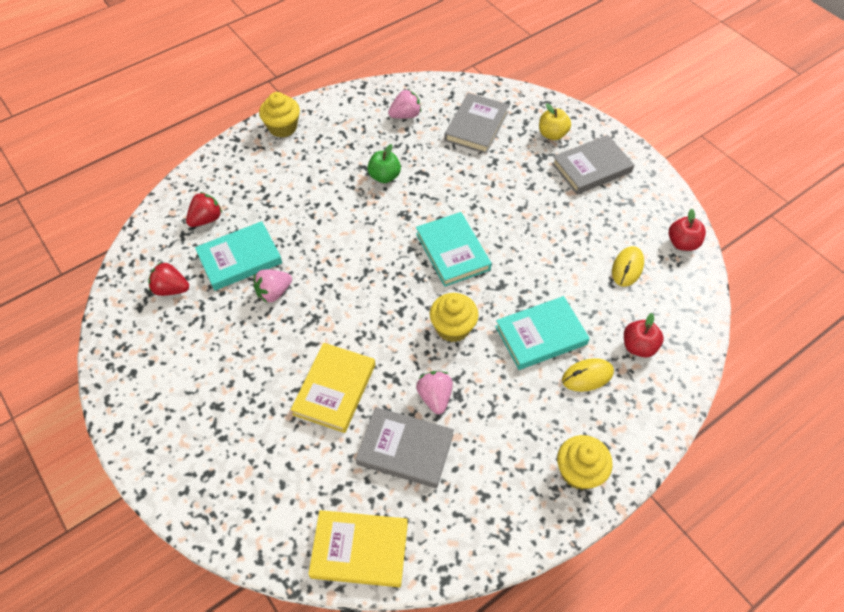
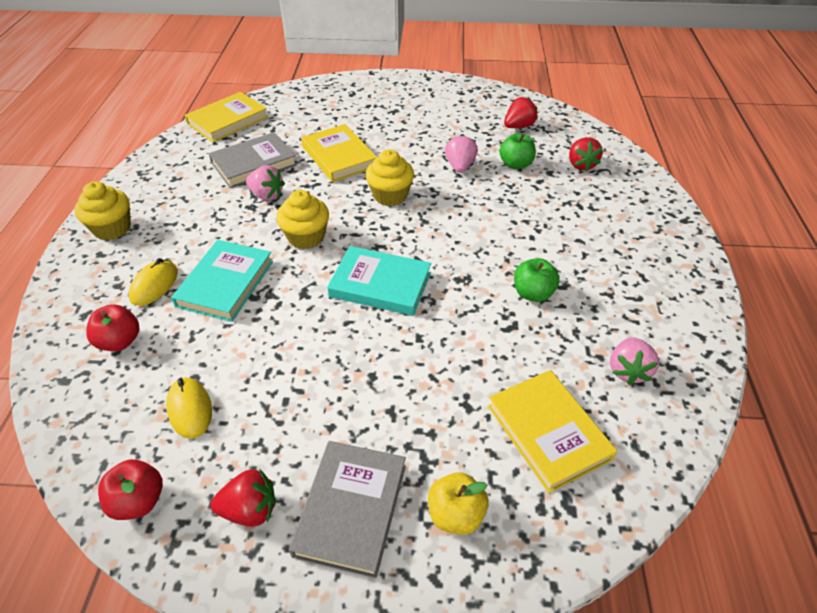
camera: 130 degrees right, 10 degrees down
turquoise book [195,221,282,291] -> green apple [499,133,536,169]
yellow cupcake [259,92,300,138] -> yellow cupcake moved to [365,150,414,206]
grey book [444,93,509,154] -> yellow book [488,370,617,493]
none -> red strawberry [210,470,275,527]

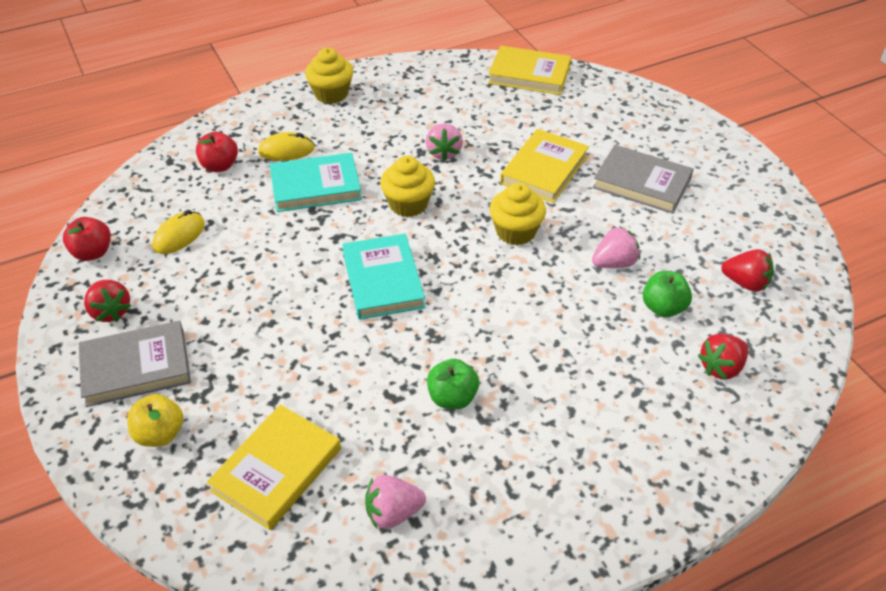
camera: 60 degrees right, 0 degrees up
grey book [209,132,297,188] -> grey book moved to [593,145,694,214]

